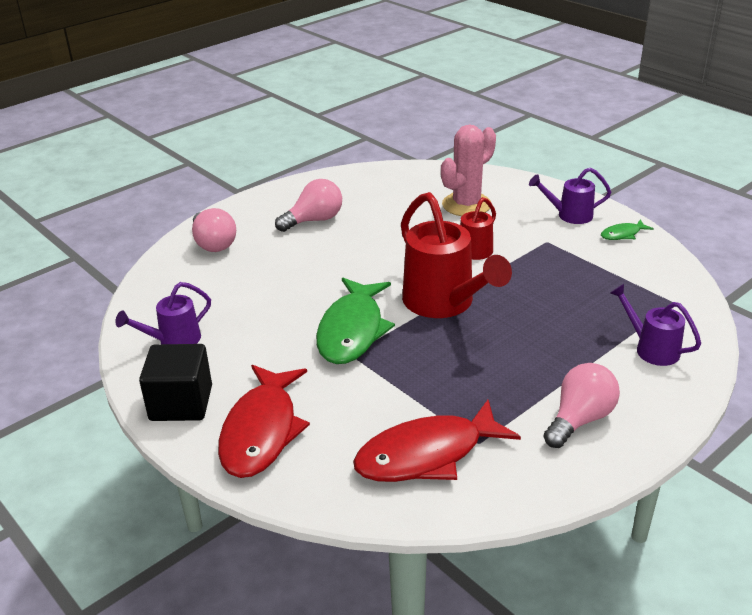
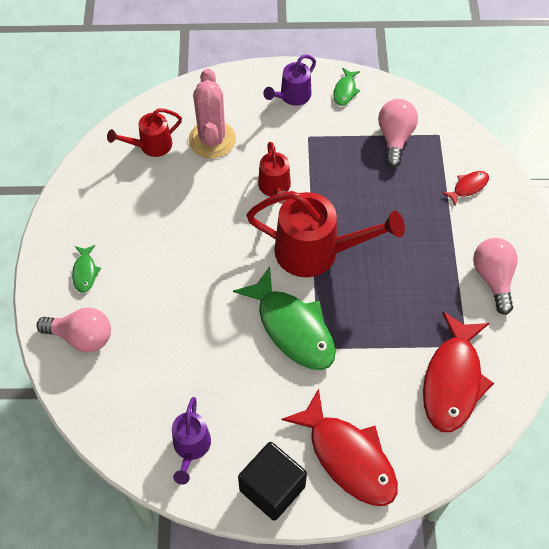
camera: 50 degrees left, 25 degrees up
pink light bulb [275,179,342,232] -> pink light bulb moved to [378,99,418,168]
purple watering can [610,284,701,366] -> red fish [442,171,489,206]
none -> green fish [72,245,101,293]
none -> red watering can [107,108,182,157]

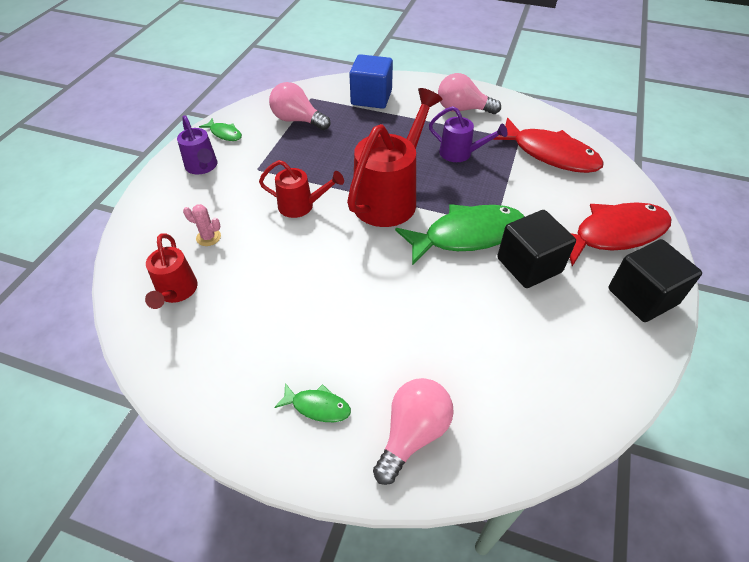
camera: 70 degrees left, 10 degrees down
purple watering can [172,397,211,485] -> purple watering can moved to [429,106,508,162]
pink cactus [189,69,236,159] -> pink cactus [183,204,221,246], size x0.44
red fish [442,171,489,206] -> blue cube [349,54,393,109]
none -> black cube [497,210,576,288]

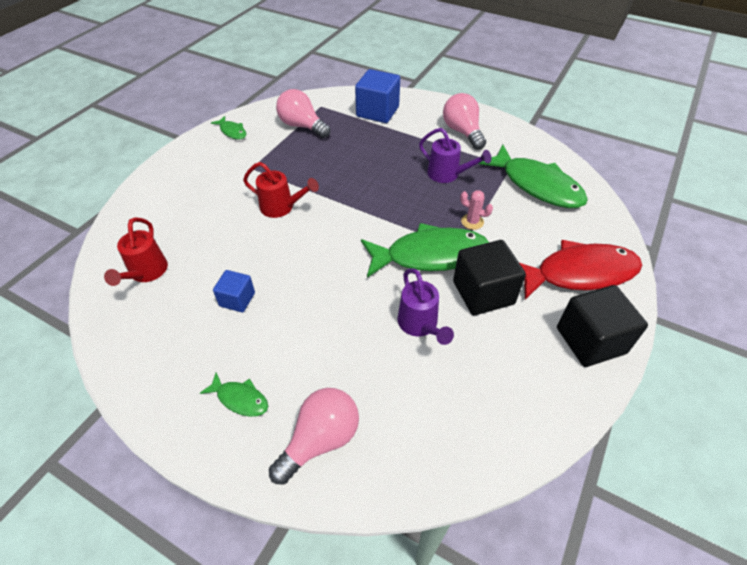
camera: 10 degrees right, 0 degrees up
purple watering can [177,116,217,174] -> purple watering can moved to [397,268,454,345]
pink cactus [183,204,221,246] -> pink cactus moved to [460,190,493,230]
red watering can [347,88,443,227] -> none
pink light bulb [438,73,501,114] -> pink light bulb turned 45 degrees clockwise [443,93,486,149]
red fish [492,117,604,173] -> green fish [478,145,588,208]
none -> blue cube [213,270,255,312]

